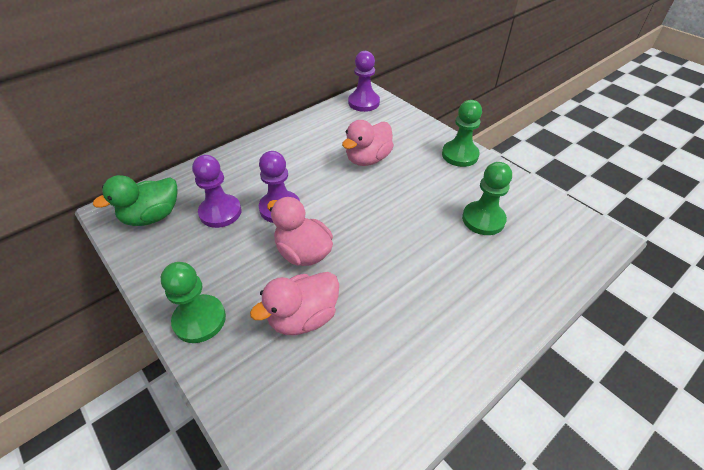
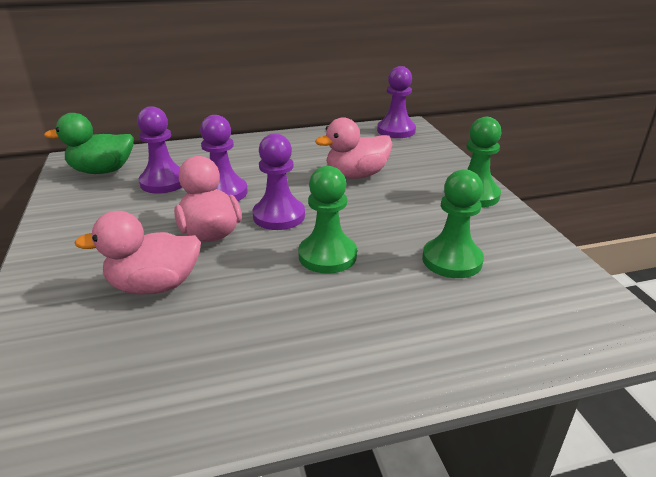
camera: 25 degrees right, 15 degrees down
green pawn [161,262,226,343] -> green pawn moved to [298,166,357,274]
none -> purple pawn [253,133,305,230]

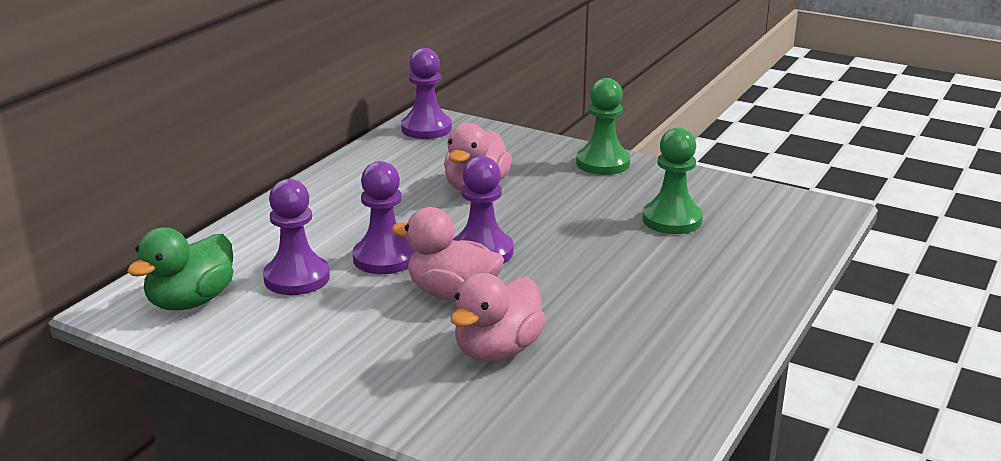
camera: 45 degrees left, 5 degrees down
green pawn [298,166,357,274] -> none

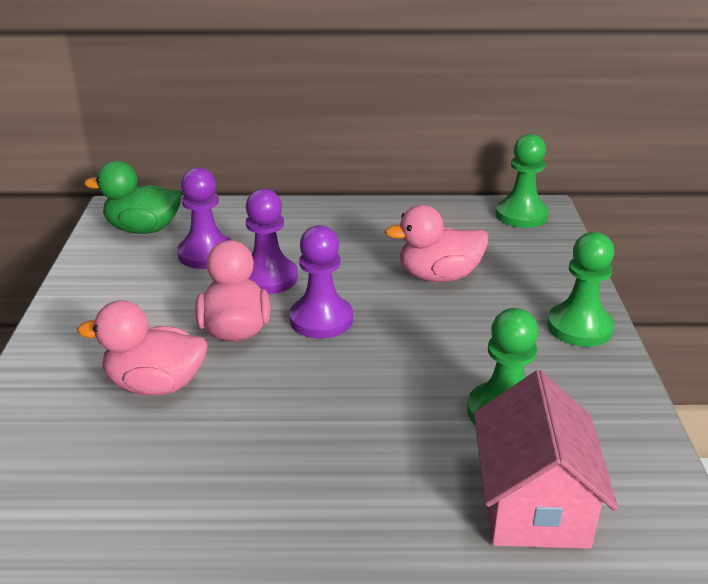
camera: 60 degrees right, 5 degrees up
purple pawn [401,48,452,139] -> green pawn [496,134,549,228]
none -> pink house [474,370,618,549]

